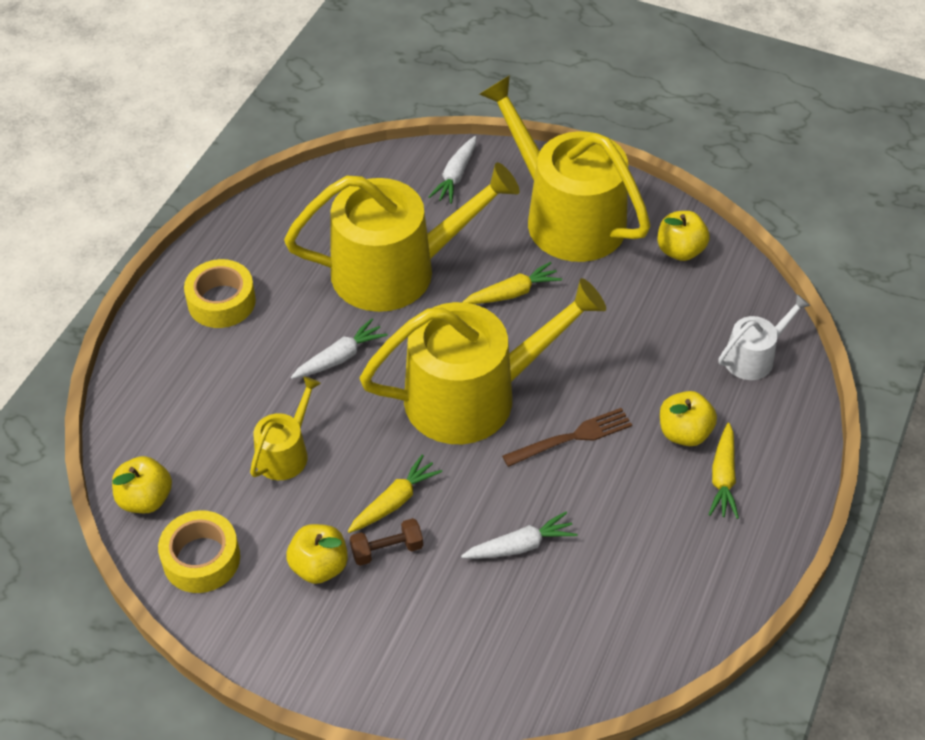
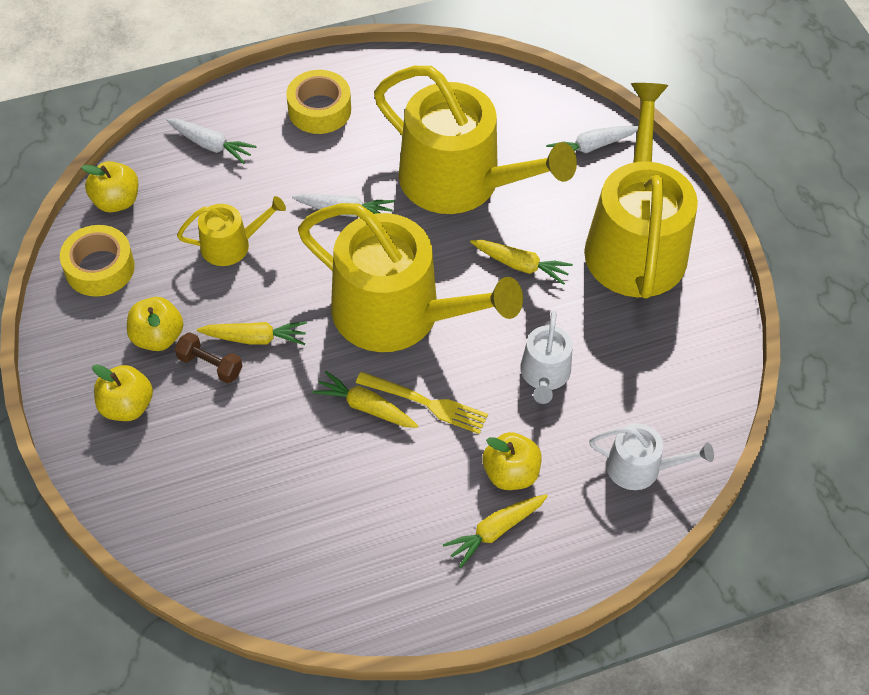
camera: 45 degrees right, 5 degrees up
white carrot [461,512,577,559] -> white carrot moved to [166,119,257,164]
brown fork [502,408,632,467] -> yellow fork [356,372,488,434]
yellow apple [658,211,710,261] -> yellow apple moved to [92,364,153,421]
none -> yellow carrot [312,371,418,428]
none -> white watering can [520,311,573,404]

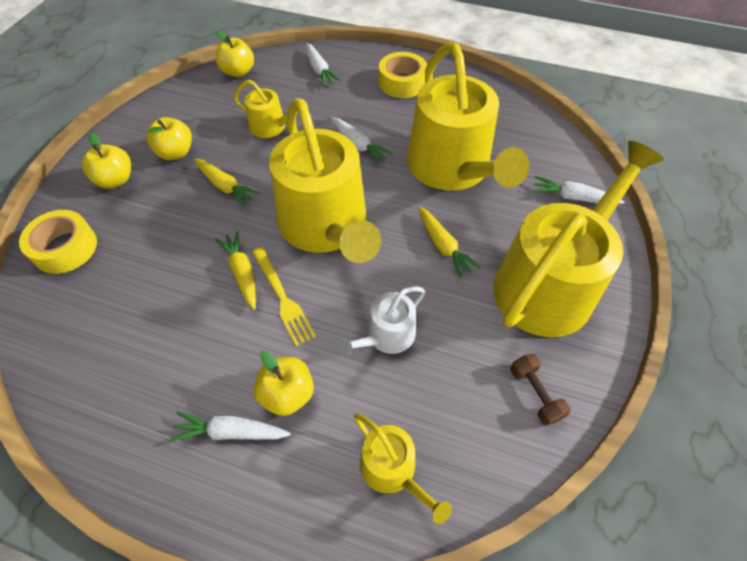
camera: 40 degrees right, 0 degrees up
yellow tape [60,225,135,297] -> yellow tape moved to [19,210,97,274]
brown dumbbell [175,332,243,384] -> brown dumbbell moved to [510,354,571,426]
yellow carrot [443,494,548,568] -> white carrot [169,412,291,442]
white watering can [589,423,714,490] -> yellow watering can [354,414,452,524]

